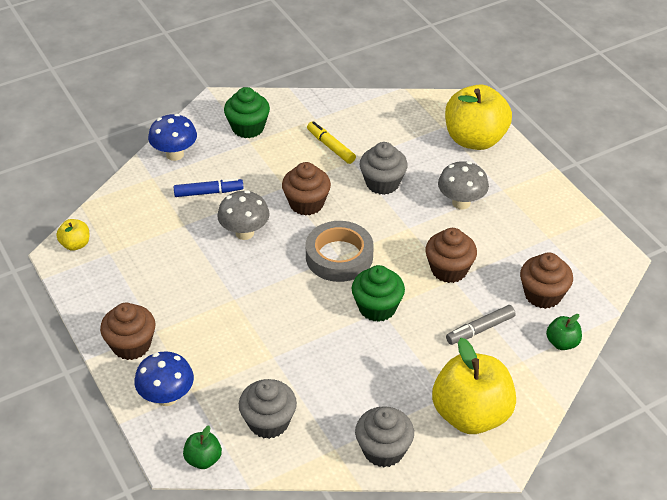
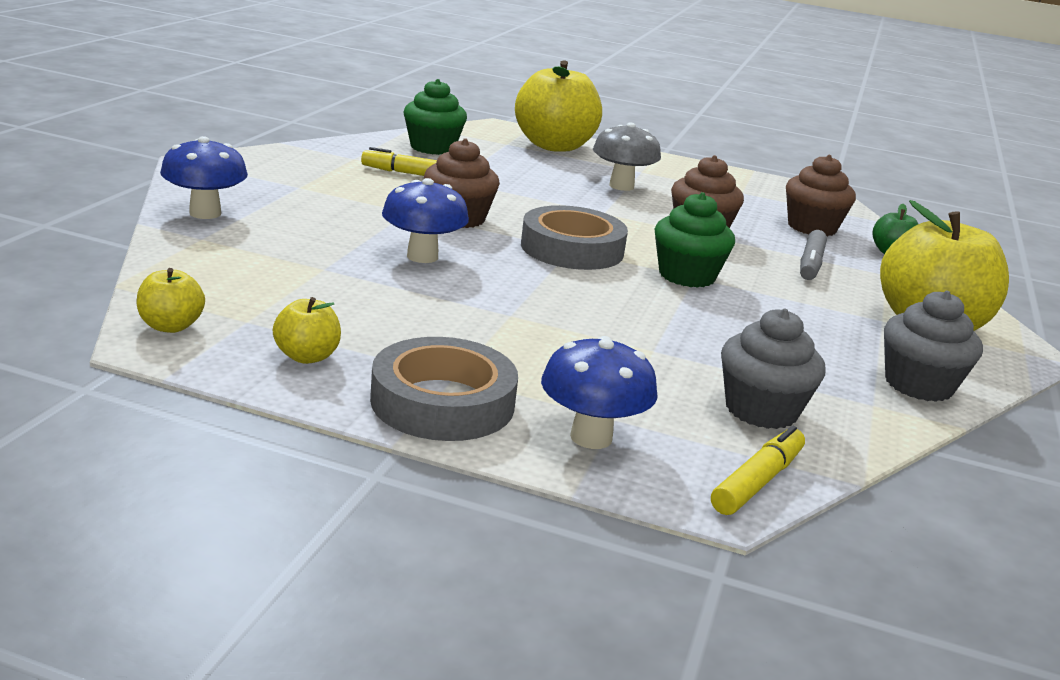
camera: 45 degrees left, 20 degrees down
brown cupcake [100,303,155,360] -> grey tape [370,337,518,441]
blue marker [174,178,243,197] -> none
green apple [183,426,222,469] -> yellow marker [711,426,805,515]
grey mushroom [217,190,270,240] -> blue mushroom [382,178,469,263]
green cupcake [224,87,270,138] -> green cupcake moved to [403,79,467,155]
grey cupcake [360,142,408,195] -> none
none -> yellow apple [273,297,341,364]

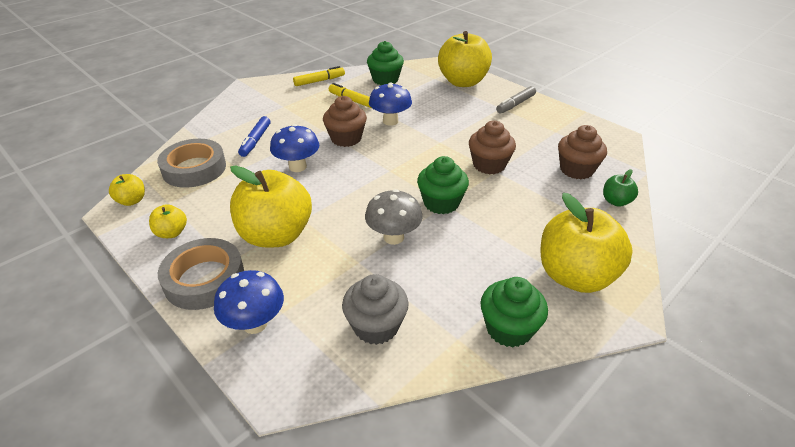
camera: 30 degrees right, 15 degrees up
blue mushroom [160,136,248,219] -> blue mushroom moved to [369,82,412,126]
grey tape [521,205,628,270] -> grey tape moved to [157,139,226,188]
grey mushroom [593,122,661,191] -> grey mushroom moved to [365,189,423,245]
yellow marker [711,426,805,515] -> yellow marker moved to [293,66,345,86]
grey marker [800,230,827,280] -> grey marker moved to [496,86,536,114]
grey cupcake [884,291,983,402] -> green cupcake [480,277,548,348]
none -> yellow apple [230,166,312,248]
none -> blue marker [238,116,270,157]

